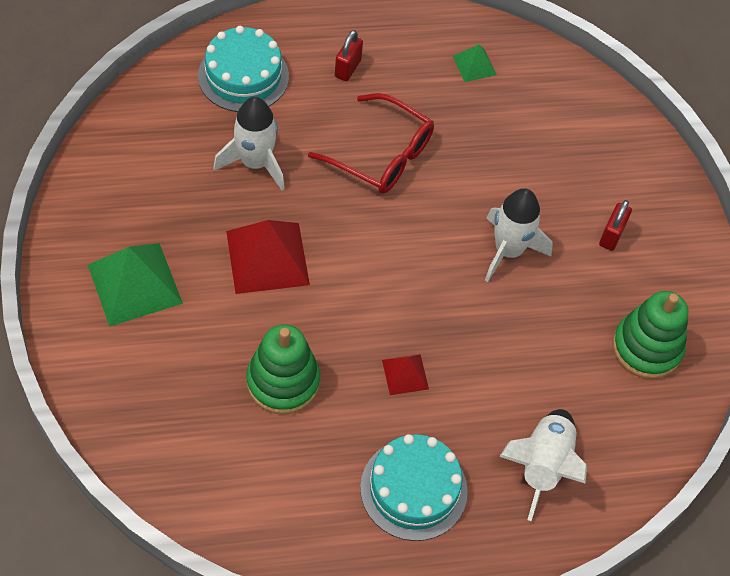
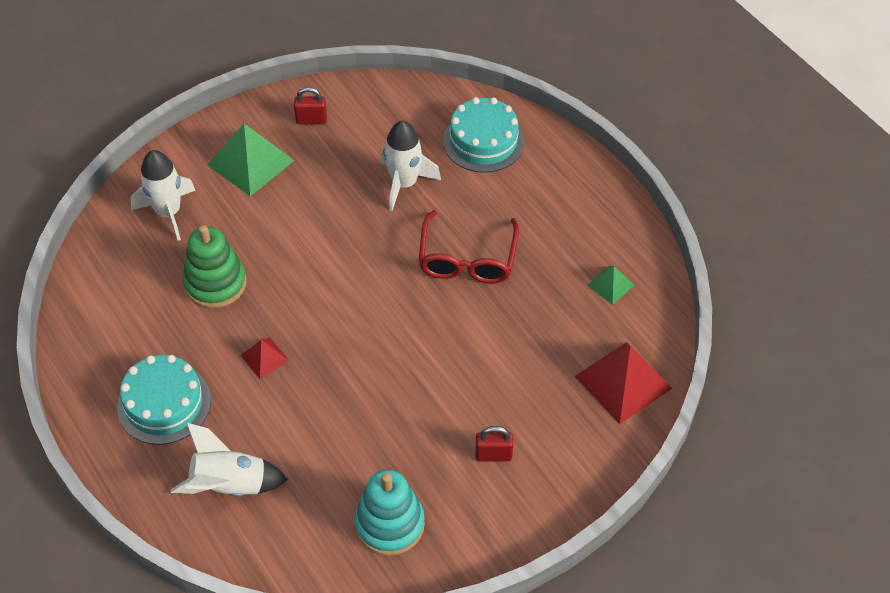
camera: 70 degrees right, 5 degrees down
red pyramid [226,220,310,294] -> red pyramid moved to [575,342,672,424]
red padlock [335,30,363,81] -> red padlock moved to [294,87,327,125]
white rocket [485,188,553,282] -> white rocket moved to [130,150,196,241]
green stacking toy [613,291,688,379] -> turquoise stacking toy [354,469,425,556]

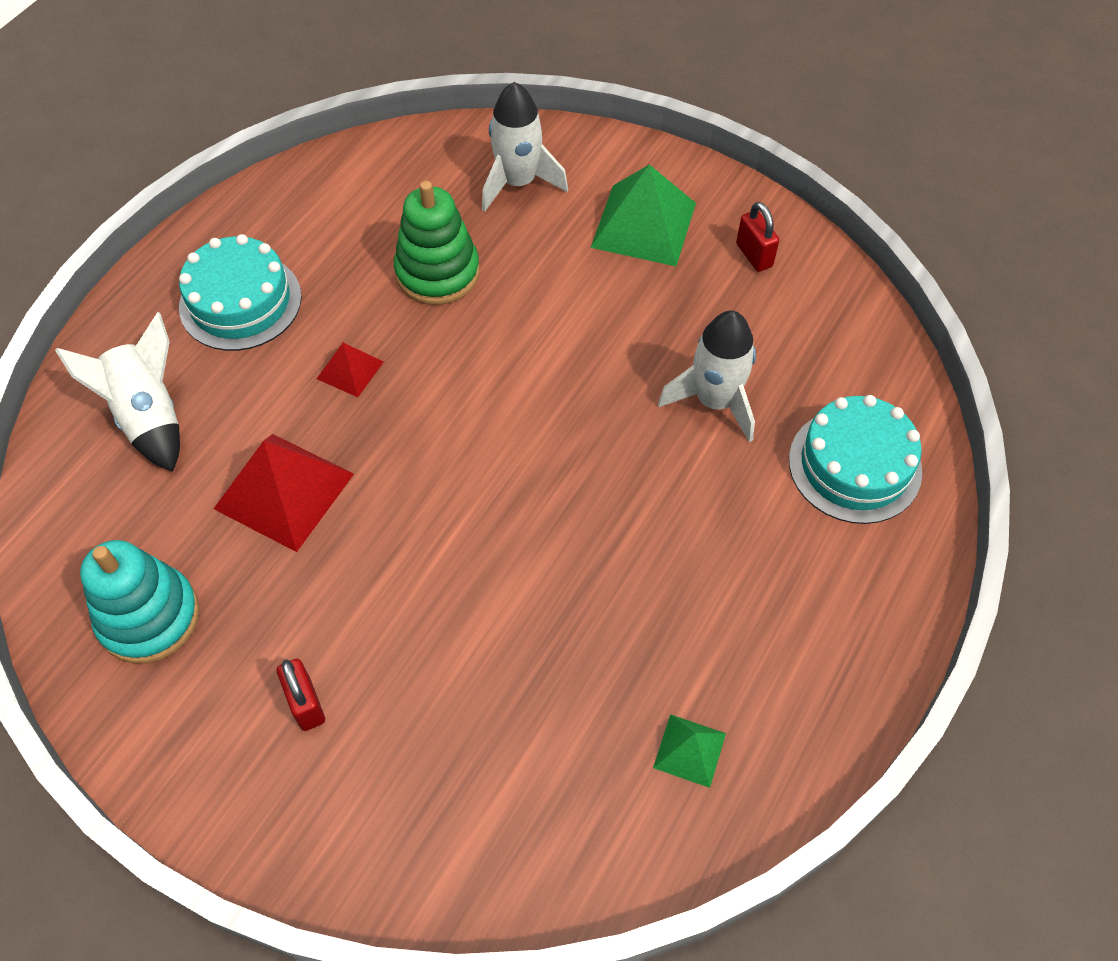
camera: 65 degrees right, 5 degrees up
red glasses [419,210,519,283] -> none
red pyramid [575,342,672,424] -> red pyramid moved to [214,434,354,552]

